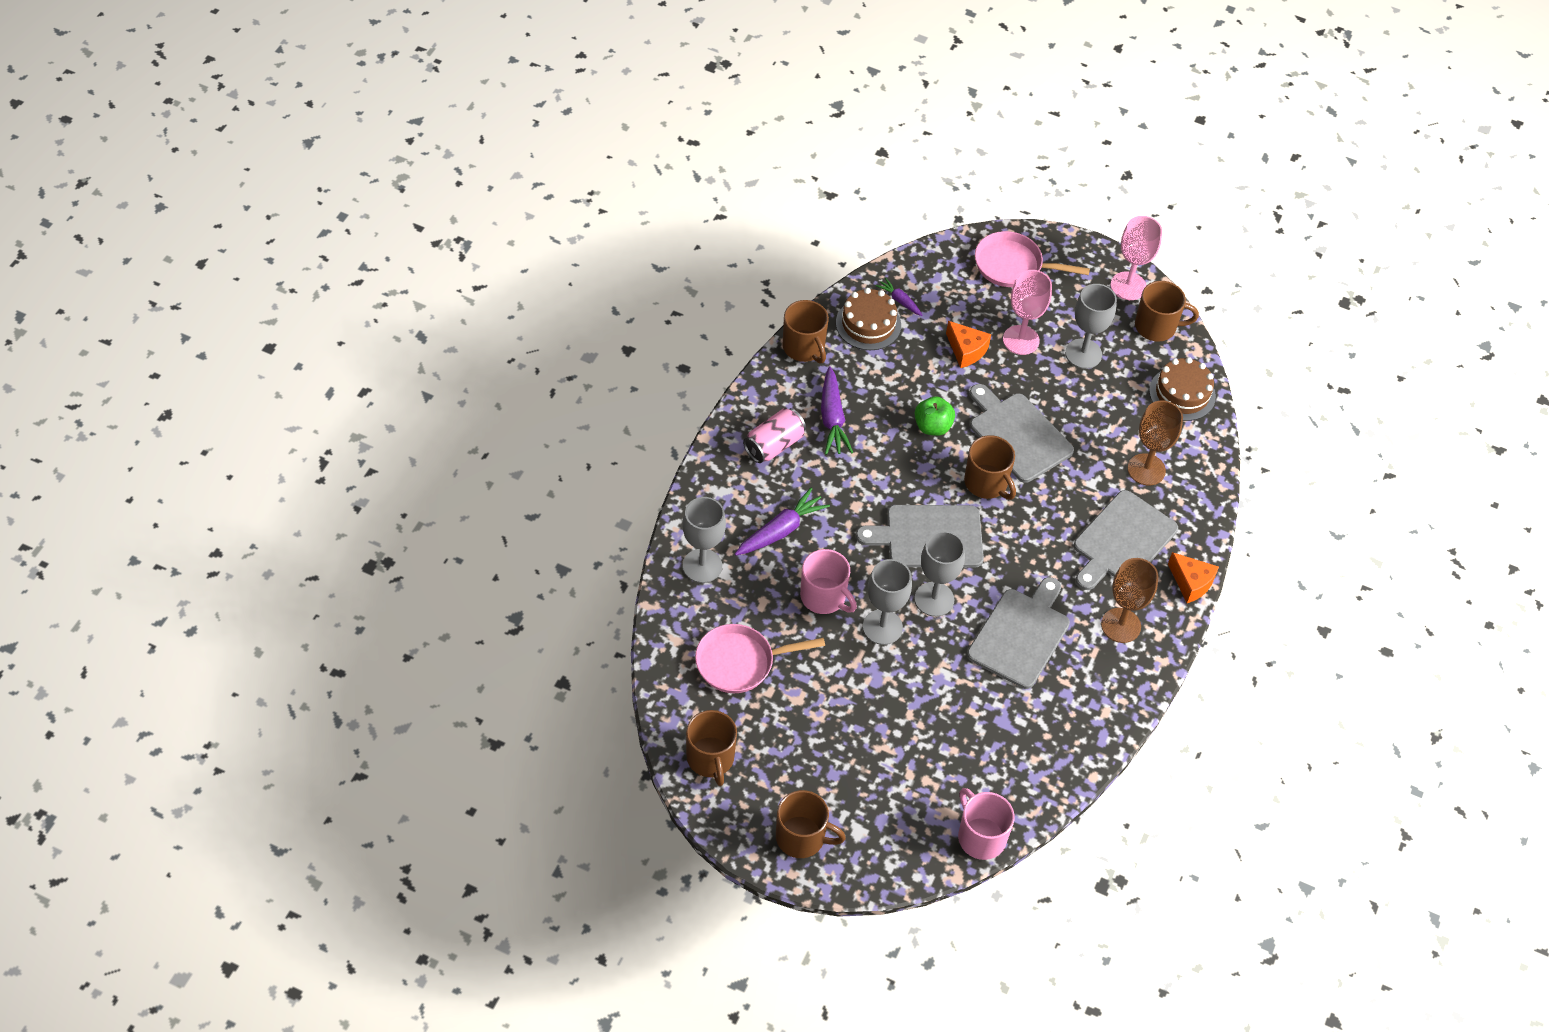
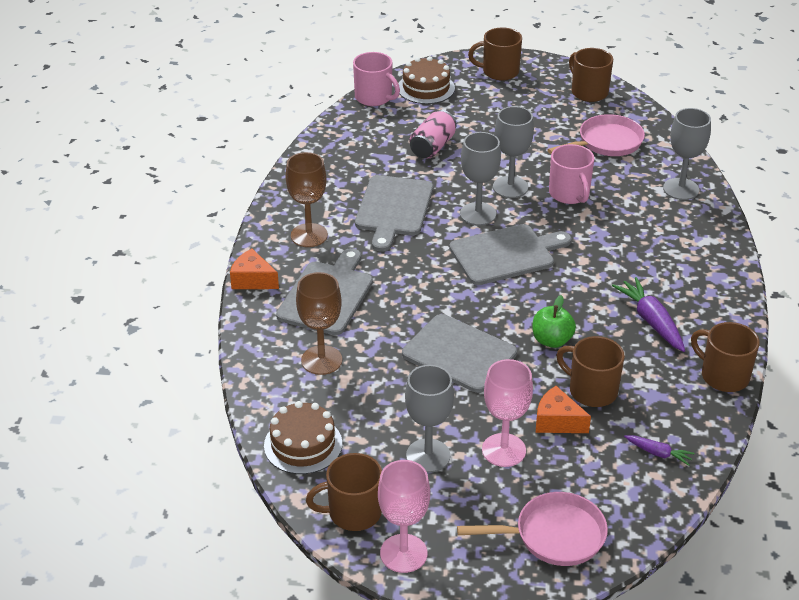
camera: 165 degrees right, 15 degrees down
purple carrot [735,487,830,555] -> none
pink can [743,408,806,463] -> pink can moved to [410,110,457,158]
pink mug [800,549,857,614] -> pink mug turned 135 degrees counterclockwise [549,144,595,204]
brown cake [836,288,901,350] -> brown cake moved to [399,56,455,104]
brown mug [964,435,1016,500] -> brown mug moved to [556,336,625,407]

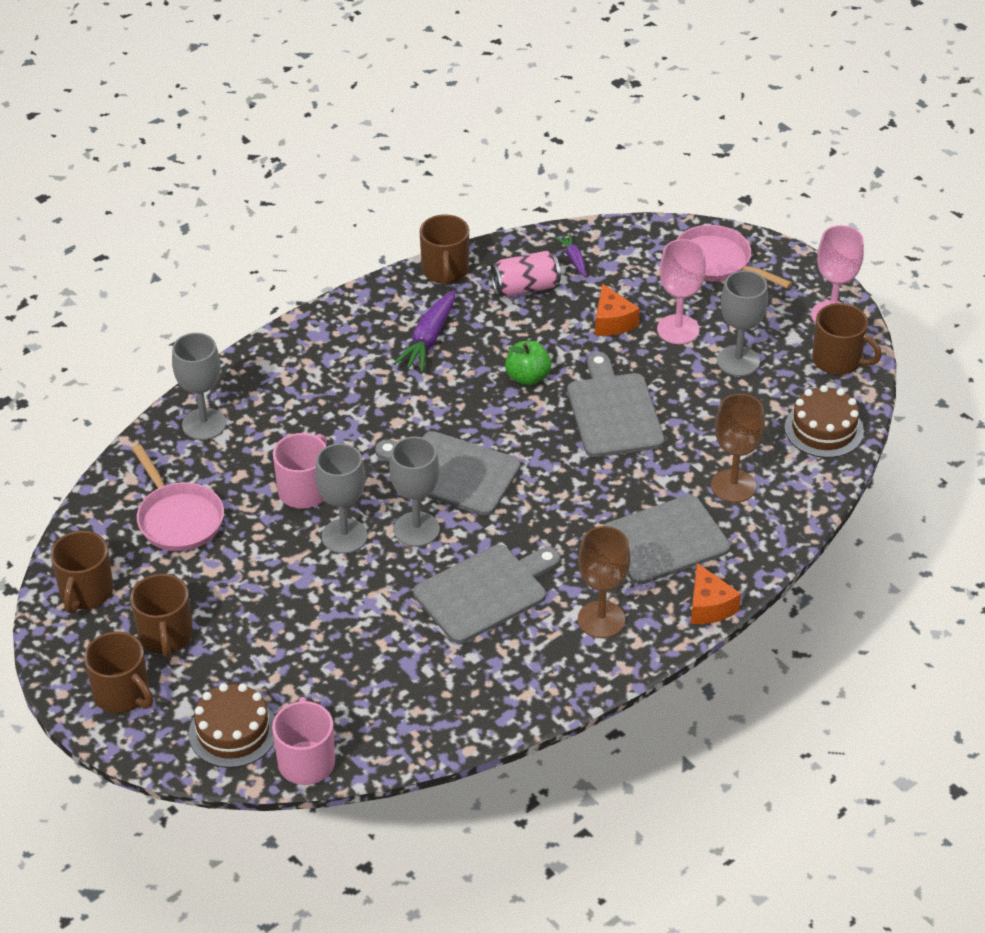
camera: 135 degrees left, 5 degrees up
pink can [410,110,457,158] -> pink can moved to [491,251,561,297]
pink pan [547,114,645,156] -> pink pan turned 135 degrees counterclockwise [132,444,224,551]
brown mug [556,336,625,407] -> brown mug moved to [130,574,193,658]

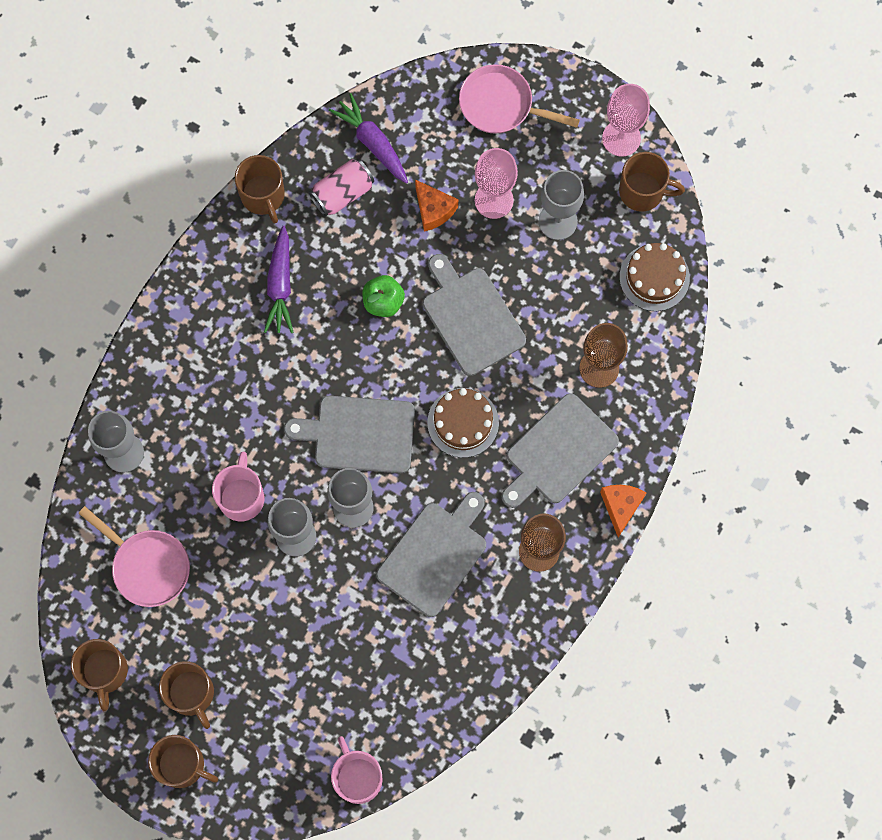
camera: 20 degrees left, 30 degrees up
brown cake [189,683,275,768] -> brown cake moved to [427,388,499,458]
purple carrot [555,233,586,277] -> purple carrot [329,93,408,184], size x1.78
orange cheese [691,563,741,624] -> orange cheese turned 135 degrees counterclockwise [600,485,647,538]

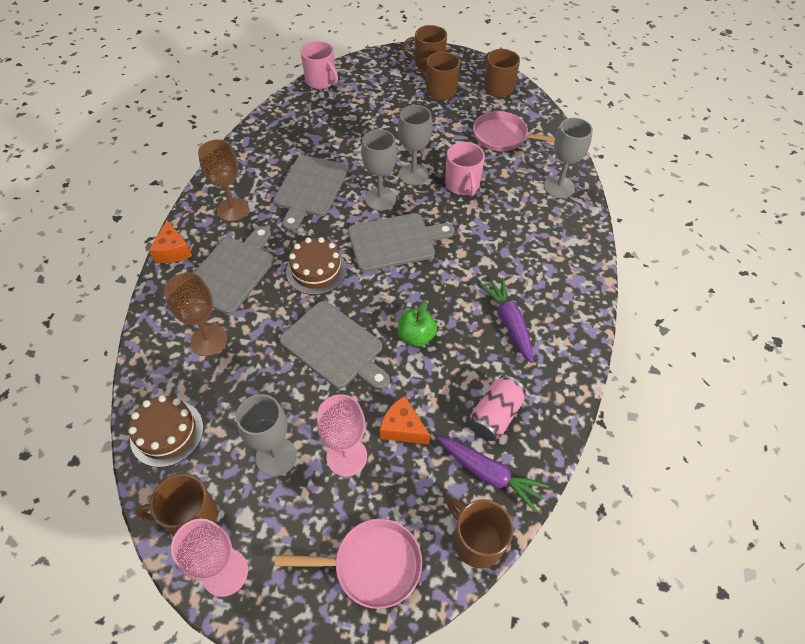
camera: 160 degrees right, 20 degrees down
brown mug [235,155,285,223] -> brown mug moved to [447,497,513,568]

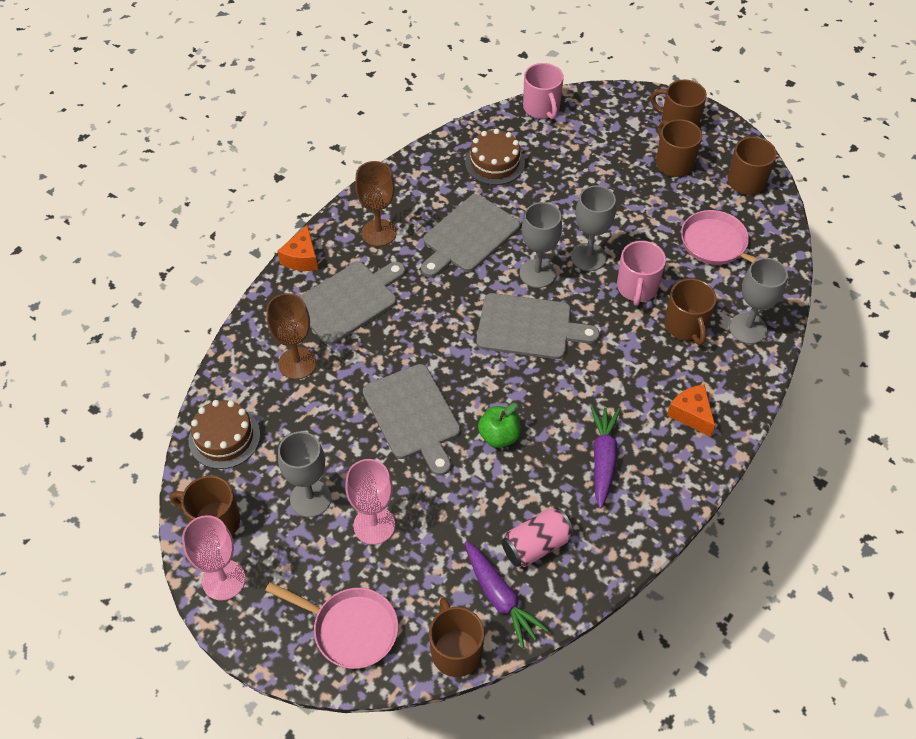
camera: 25 degrees right, 0 degrees up
brown cake [286,237,347,295] -> brown cake moved to [465,129,525,185]
orange cheese [380,396,430,444] -> orange cheese moved to [667,384,715,437]
none -> brown mug [665,278,716,345]

